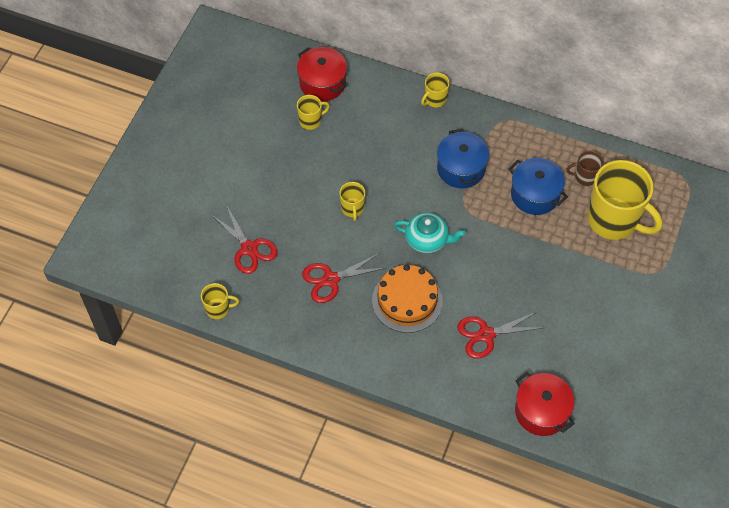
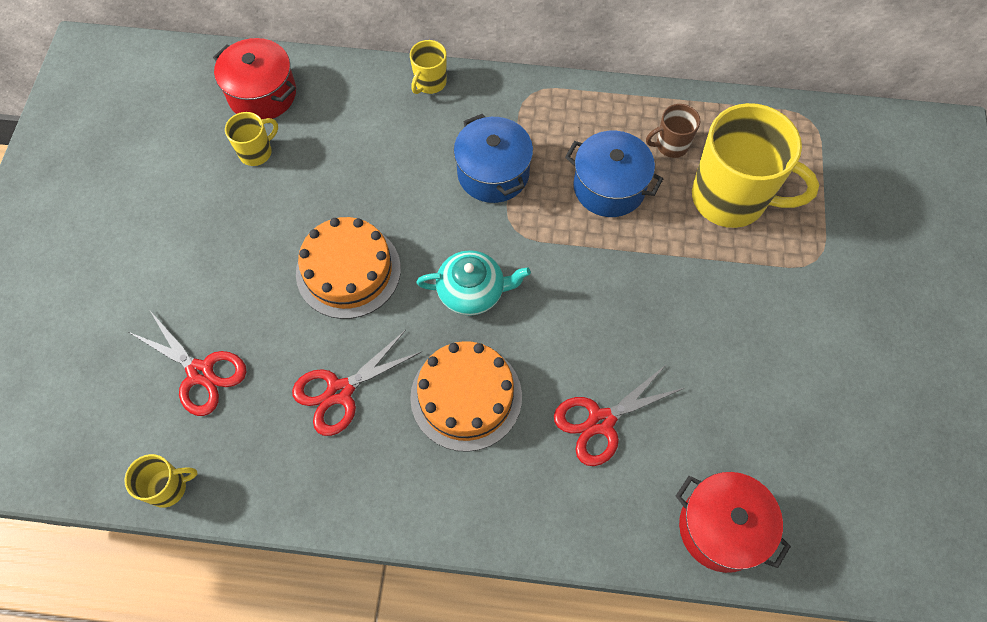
camera: 15 degrees left, 5 degrees up
yellow mug [339,182,365,221] -> orange cake [296,217,401,319]

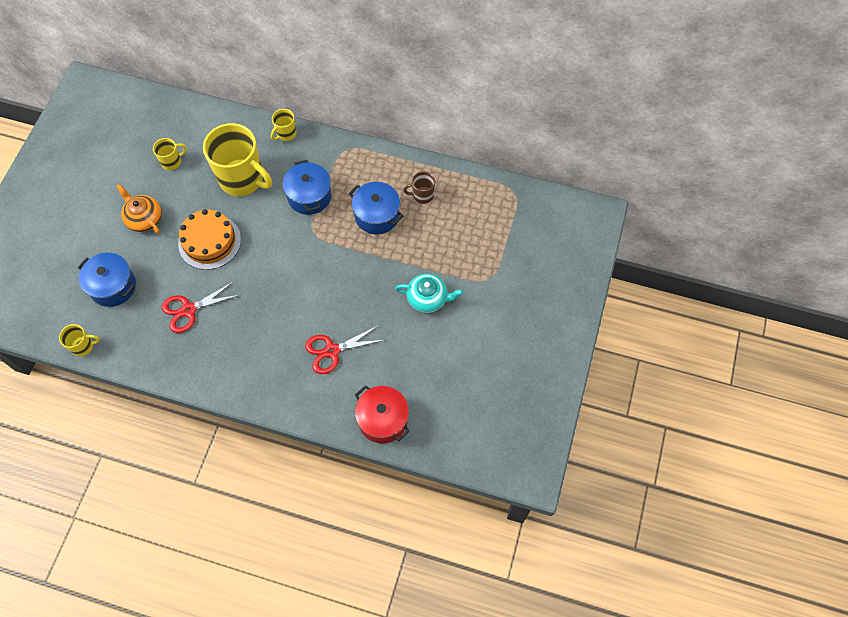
camera: 10 degrees right, 0 degrees up
red scissors [129,311,247,416] -> blue pot [78,252,136,307]
red pot [213,38,296,119] -> none
orange cake [410,341,522,452] -> none
turquoise teapot [417,250,531,316] -> turquoise teapot moved to [395,274,463,313]
yellow mug [692,103,819,228] -> yellow mug moved to [203,123,272,196]
none -> orange teapot [116,184,162,234]

